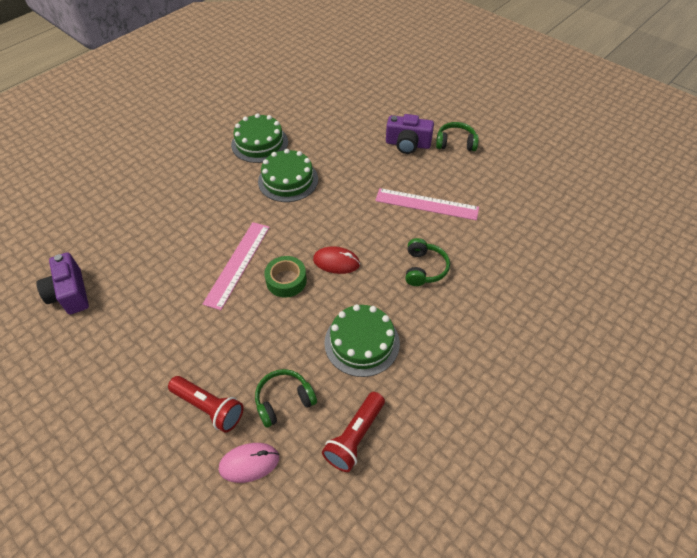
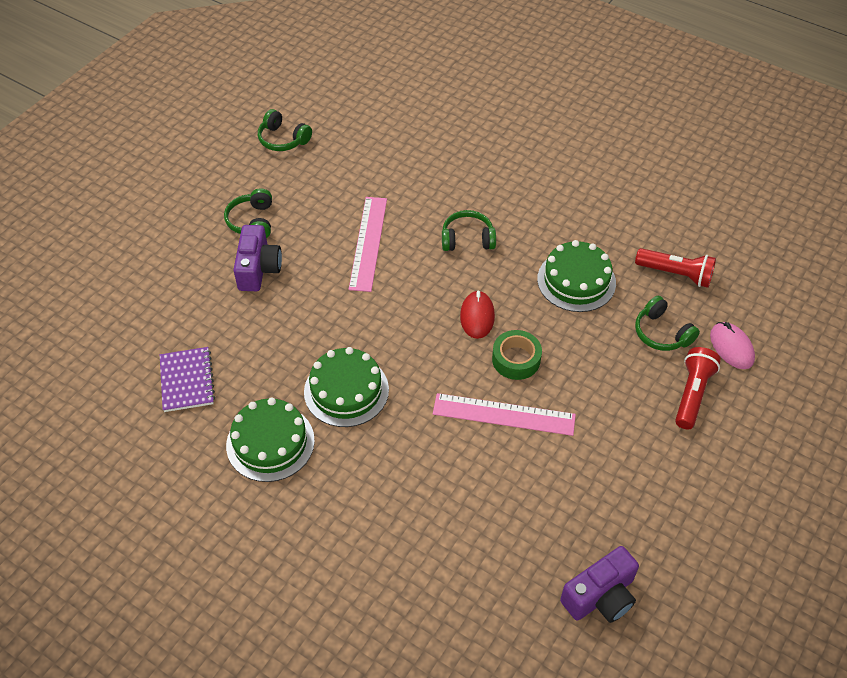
camera: 100 degrees left, 0 degrees up
none -> purple notebook [160,347,215,412]
none -> green headphones [258,109,312,151]

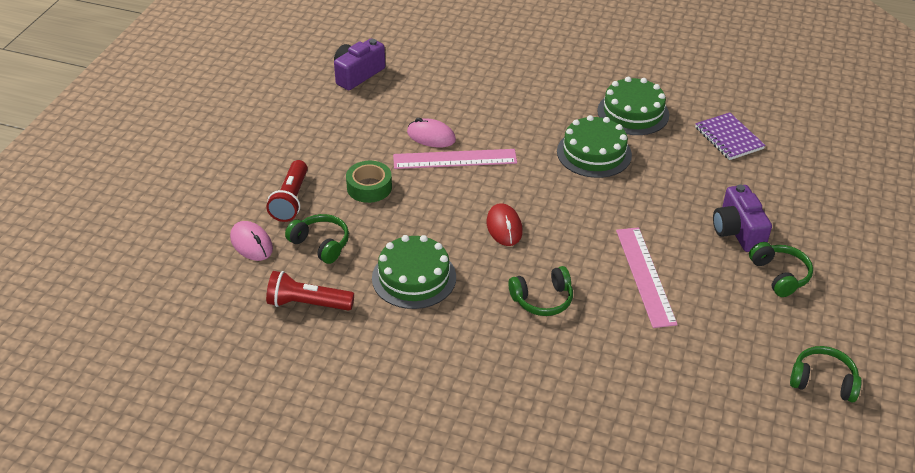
camera: 165 degrees right, 10 degrees down
green tape [492,330,542,380] -> green tape moved to [346,161,392,203]
none -> pink mouse [407,118,456,147]

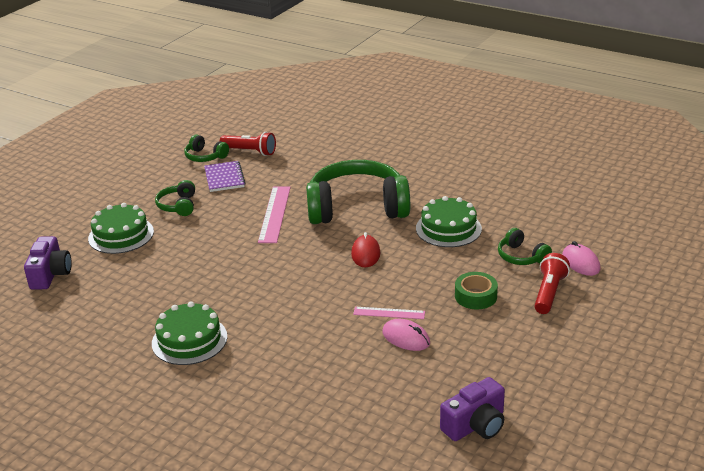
camera: 165 degrees left, 10 degrees down
red flashlight [266,271,354,311] -> red flashlight moved to [220,132,276,156]
pink ruler [393,149,517,169] -> pink ruler [353,307,425,319], size x0.59
green headphones [508,266,573,316] -> green headphones [306,160,410,224], size x2.25
green cake [557,115,632,178] -> green cake moved to [88,203,154,254]
purple notebook [695,112,766,160] -> purple notebook moved to [204,161,246,192]
purple camera [713,185,772,252] -> purple camera moved to [24,236,72,290]

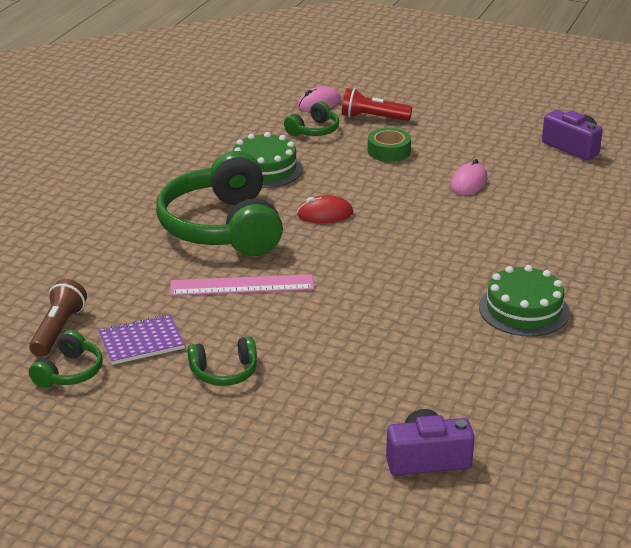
camera: 100 degrees left, 0 degrees up
green cake [88,203,154,254] -> none
red flashlight [220,132,276,156] -> brown flashlight [29,279,87,357]
pink ruler [353,307,425,319] -> none

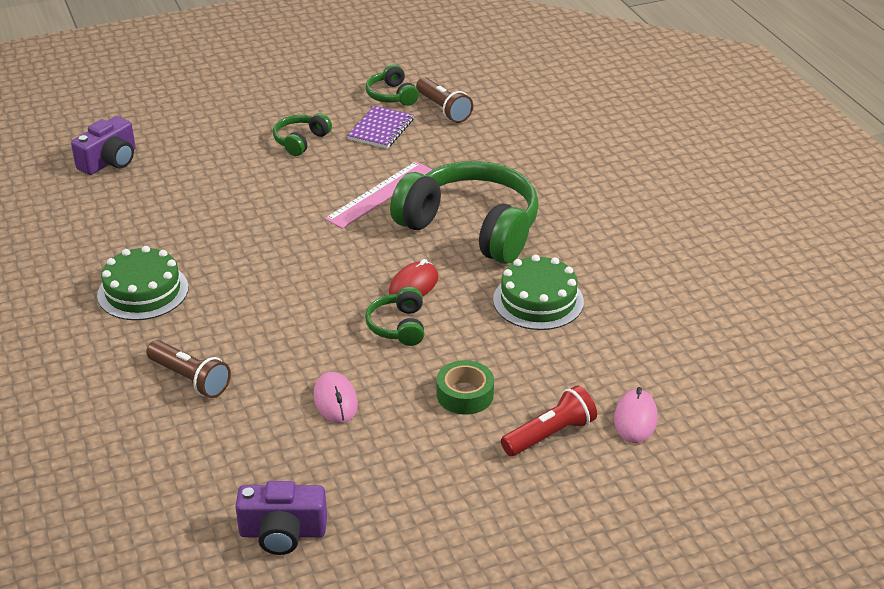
camera: 135 degrees right, 5 degrees up
green headphones [284,101,339,136] -> green headphones moved to [365,287,424,346]
none -> brown flashlight [146,340,231,398]

